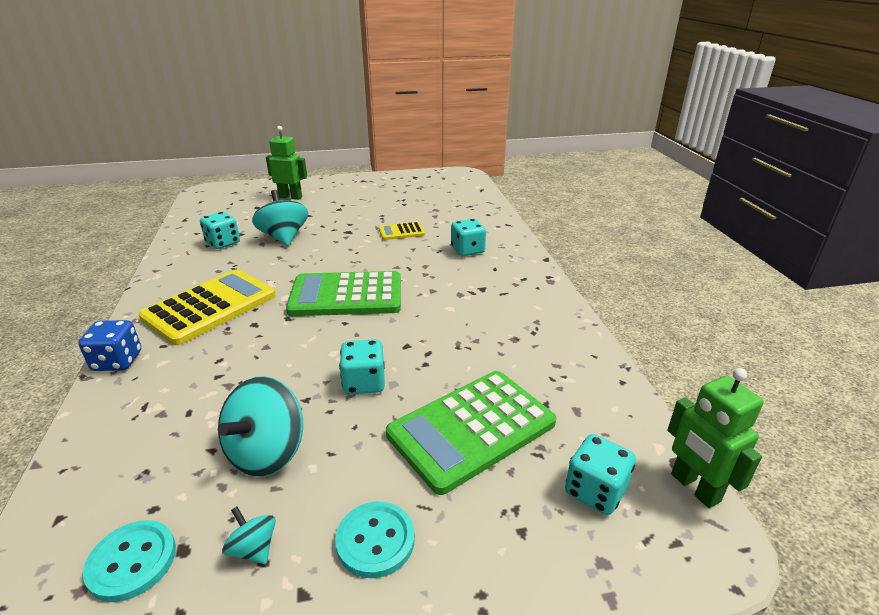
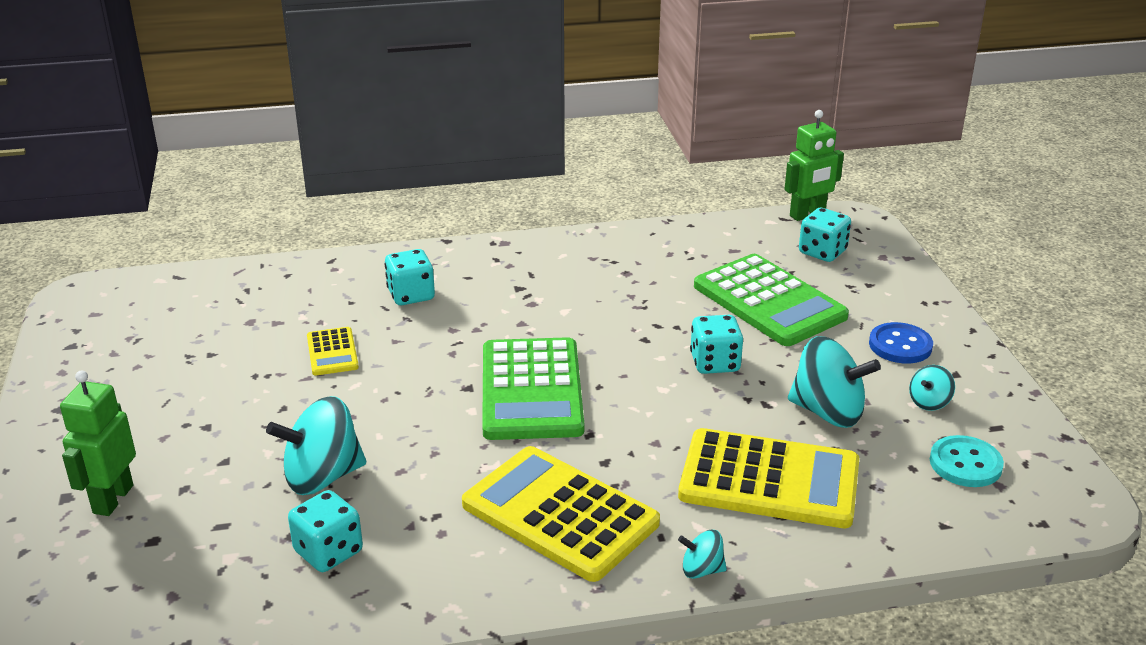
camera: 90 degrees left, 0 degrees up
blue dice [78,320,141,371] -> turquoise spinning top [678,530,727,579]
turquoise button [335,502,415,578] -> blue button [869,322,933,364]
none -> yellow calculator [678,428,859,528]

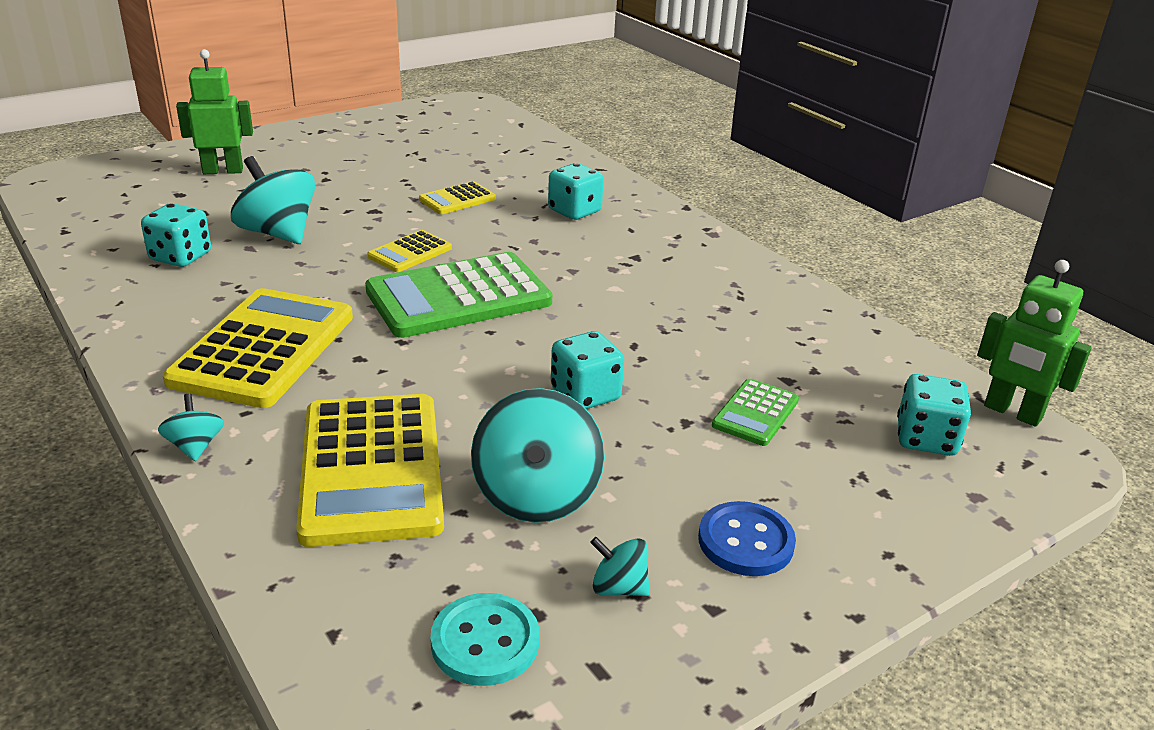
camera: 65 degrees right, 0 degrees up
green calculator [694,254,849,346] -> green calculator [712,379,799,446], size x0.48
none -> yellow calculator [367,230,452,272]

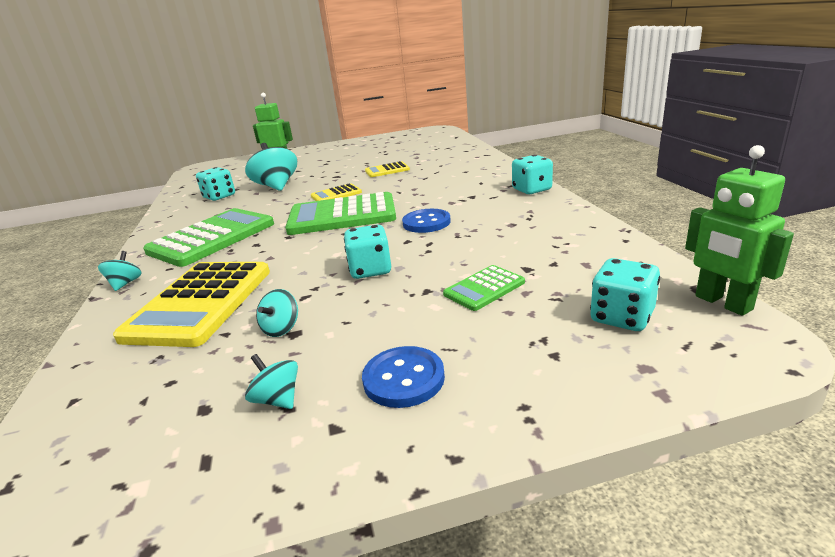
camera: 25 degrees right, 5 degrees down
yellow calculator [163,288,353,408] -> green calculator [143,208,274,267]
turquoise button [430,593,540,686] -> none
turquoise spinning top [471,388,605,523] -> turquoise spinning top [256,289,298,337], size x0.49
turquoise dice [548,163,604,220] -> turquoise dice moved to [512,155,553,194]
none -> blue button [402,209,451,233]

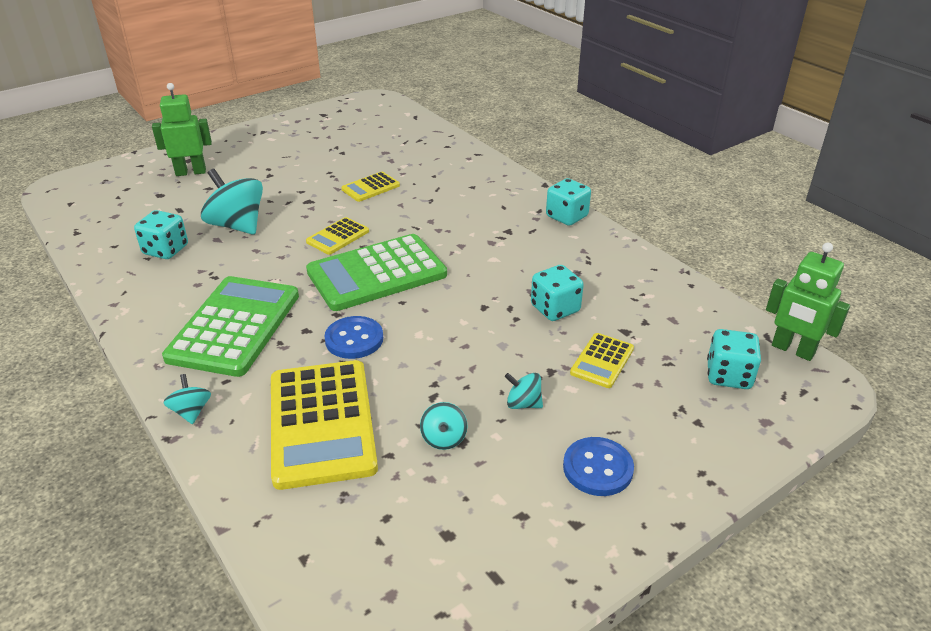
camera: 25 degrees left, 10 degrees up
turquoise spinning top [245,354,298,409] -> turquoise spinning top moved to [505,373,543,409]
turquoise dice [344,225,391,279] -> turquoise dice moved to [531,265,584,321]
blue button [402,209,451,233] -> blue button moved to [324,316,383,359]
green calculator [443,265,525,311] -> yellow calculator [570,333,634,388]

